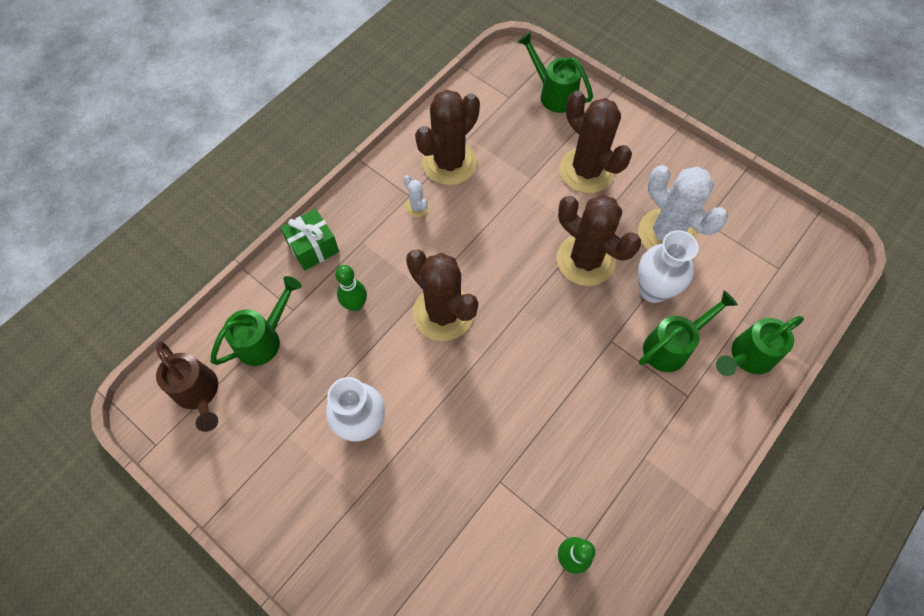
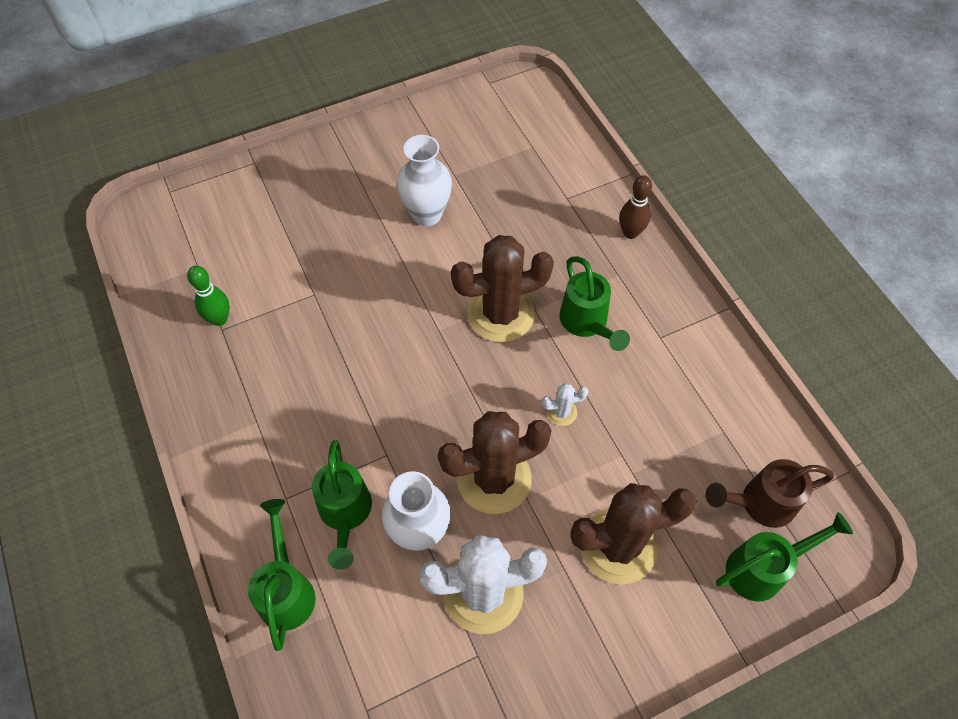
camera: 115 degrees right, 5 degrees down
brown watering can [156,342,218,432] -> brown watering can moved to [706,459,834,528]
green watering can [211,276,302,366] -> green watering can moved to [559,256,630,351]
green gift [280,209,339,270] -> brown bowling pin [619,175,652,239]
green bowling pin [335,265,367,311] -> none
white cactus [403,175,429,217] -> white cactus moved to [542,383,588,426]
brown cactus [415,90,480,185] -> none

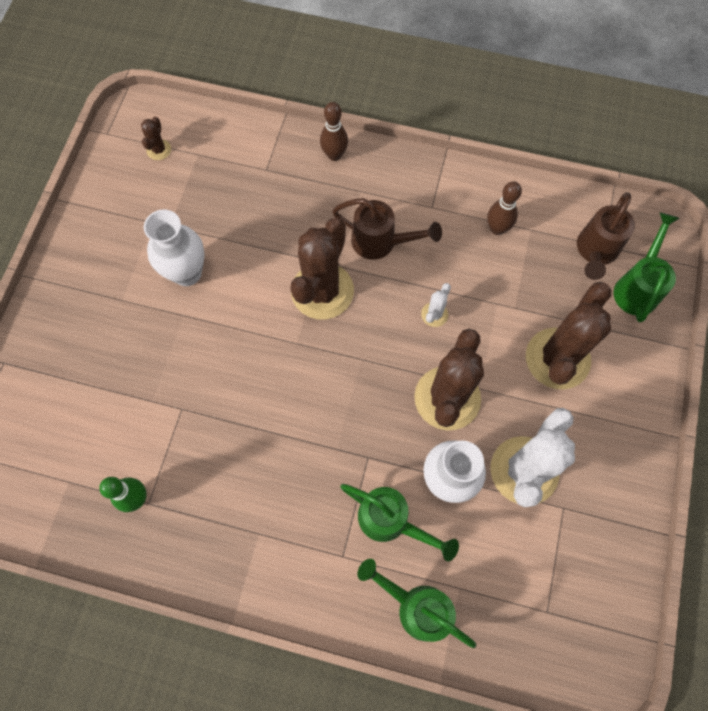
camera: 50 degrees left, 10 degrees up
green watering can [559,256,630,351] -> brown watering can [332,198,442,260]
none -> brown cactus [141,117,171,160]
none -> brown bowling pin [487,181,522,235]

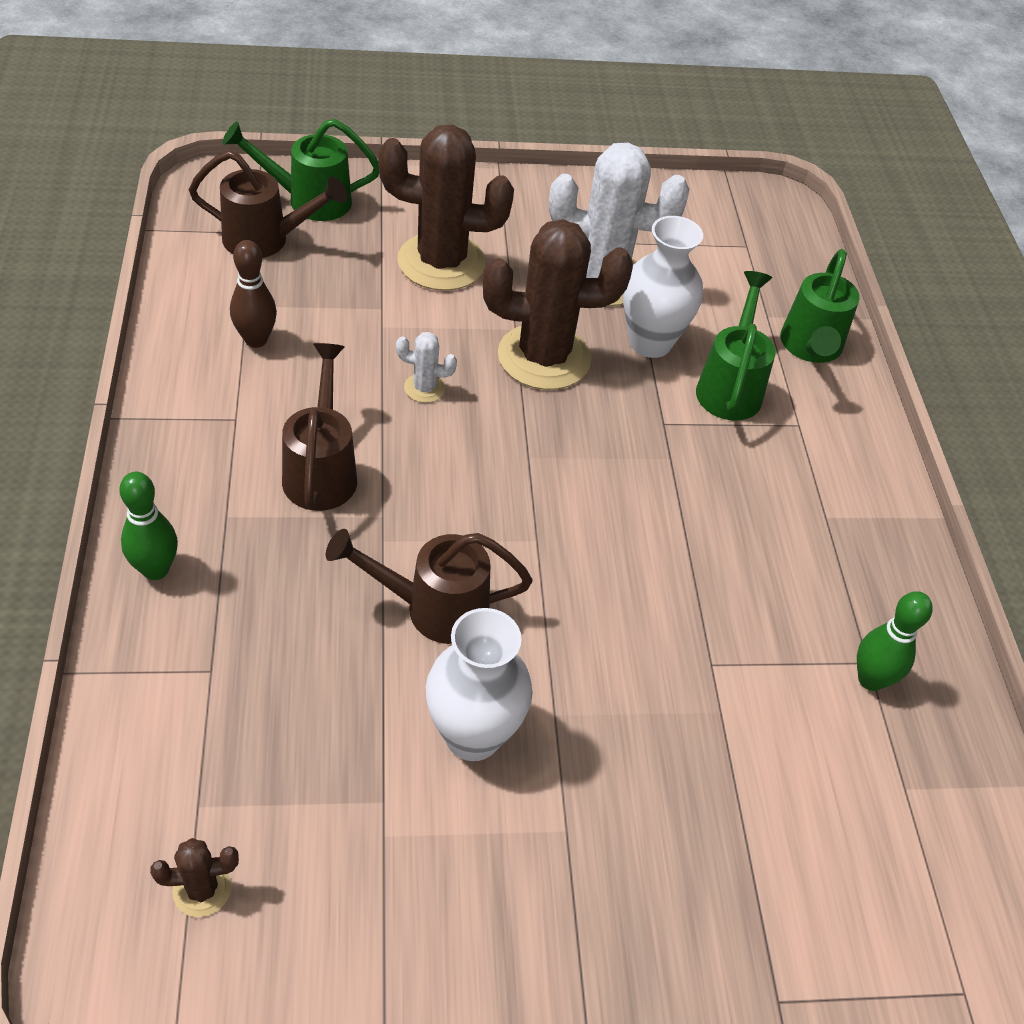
camera: 115 degrees left, 20 degrees down
brown cactus [290,218,354,319] -> none
brown bowling pin [320,102,348,161] -> green bowling pin [119,472,178,580]
none -> brown watering can [326,529,532,644]

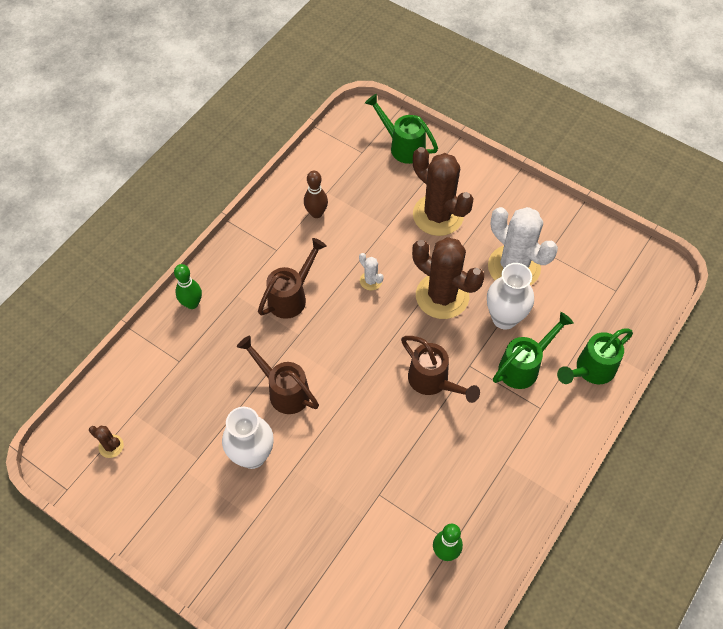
camera: 45 degrees right, 10 degrees up
brown watering can [189,150,347,258] -> brown watering can moved to [401,336,480,403]

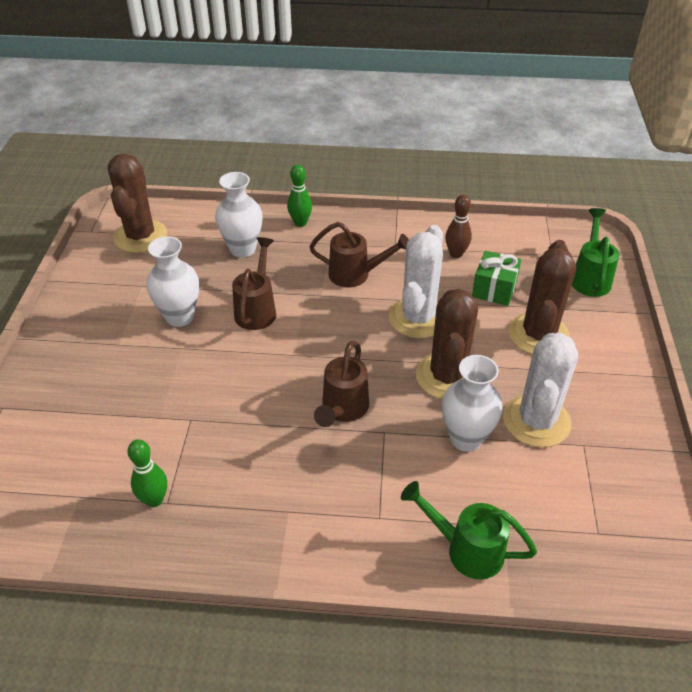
camera: 60 degrees right, 15 degrees down
brown cactus [89,426,124,458] -> brown cactus [108,154,167,253], size x2.34
white cactus [359,253,384,290] -> white cactus [389,225,443,338], size x2.34
green watering can [493,312,574,389] -> none
none -> white vase [215,172,263,258]
none -> green gift [472,251,521,306]

